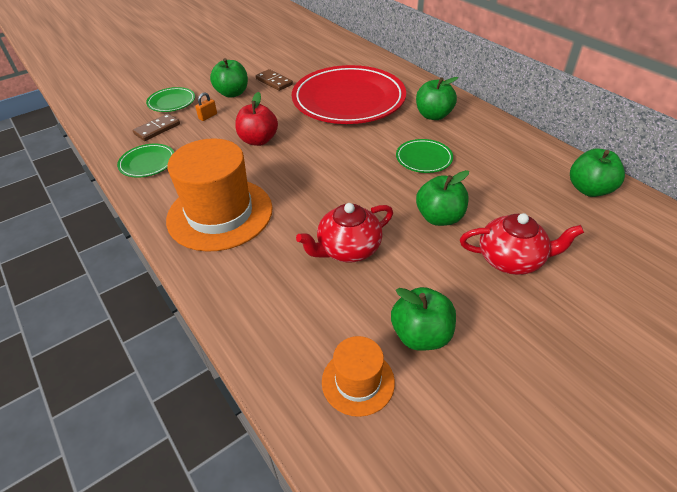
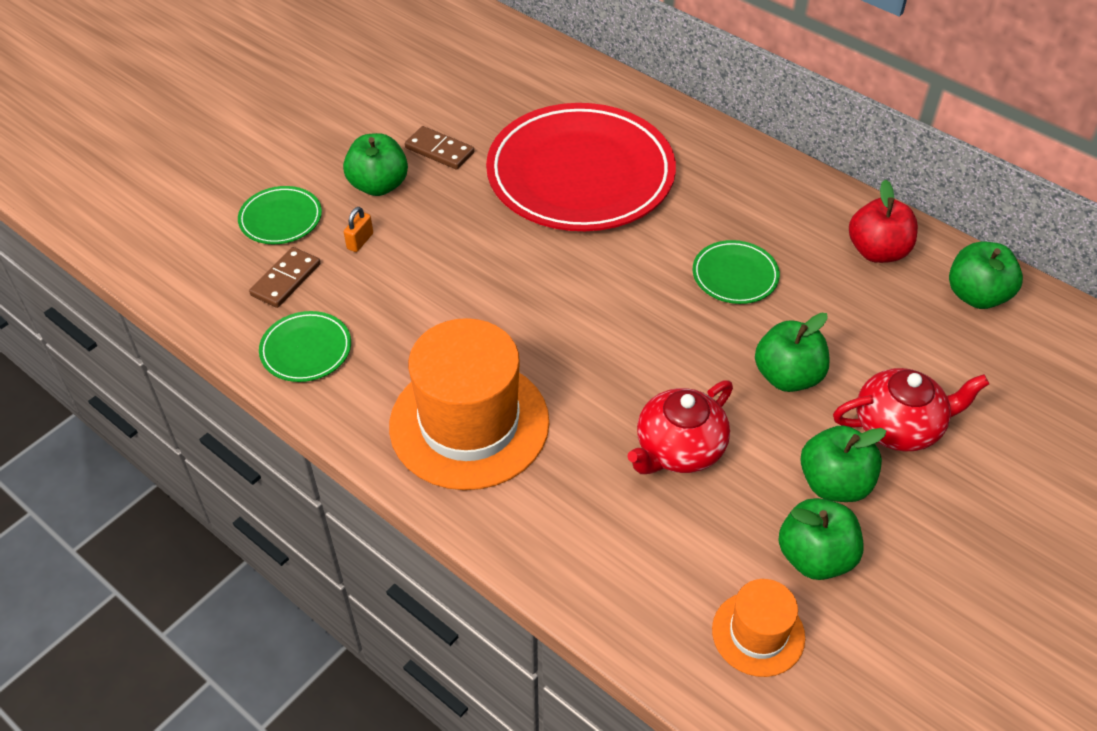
camera: 15 degrees left, 5 degrees up
red apple [235,92,278,146] -> red apple moved to [849,179,918,263]
green apple [416,77,458,120] -> green apple moved to [800,425,886,502]

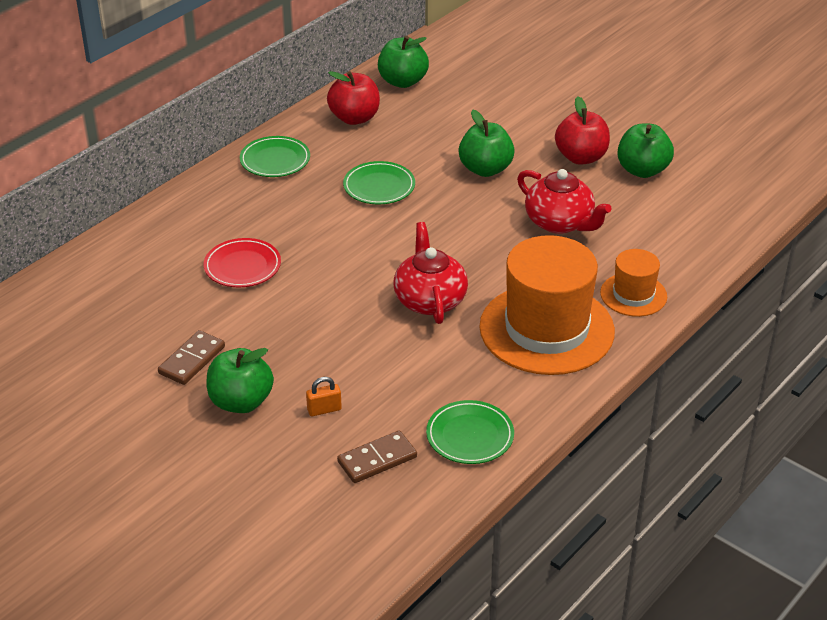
camera: 90 degrees left, 10 degrees down
green plate [238,186,322,244] -> green plate moved to [240,136,310,177]
brown domino [249,247,320,308] -> brown domino turned 60 degrees counterclockwise [337,430,417,483]
orange padlock [344,207,373,252] -> orange padlock turned 45 degrees counterclockwise [306,377,342,416]
red plate [486,103,676,231] -> red plate [204,238,281,287], size x0.43
orange hat [712,579,805,677] -> orange hat moved to [600,249,667,317]
green apple [800,425,886,502] -> red apple [555,96,610,165]
red teapot [833,368,989,452] -> red teapot moved to [393,222,468,324]

